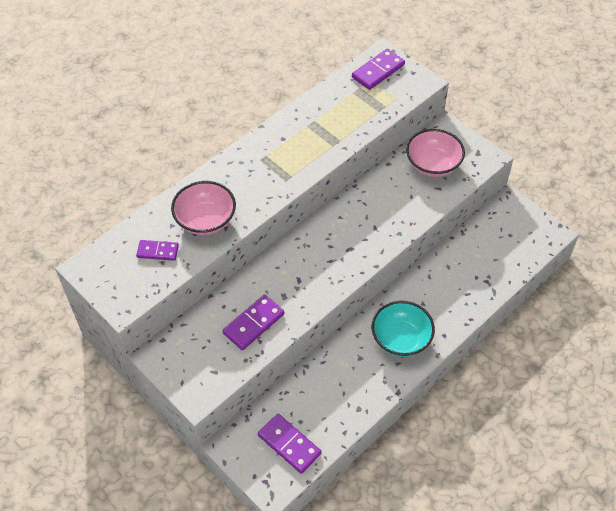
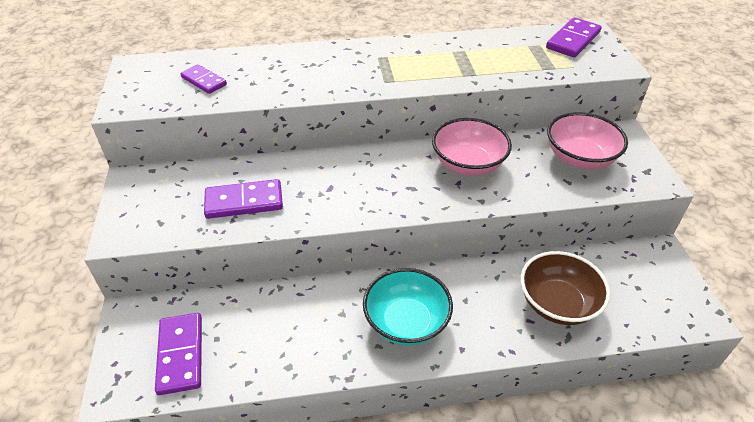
camera: 35 degrees right, 10 degrees down
pink bowl [171,181,236,235] -> pink bowl moved to [432,118,512,176]
purple domino [352,49,405,90] -> purple domino turned 45 degrees counterclockwise [546,17,602,57]
none -> brown bowl [520,251,610,325]

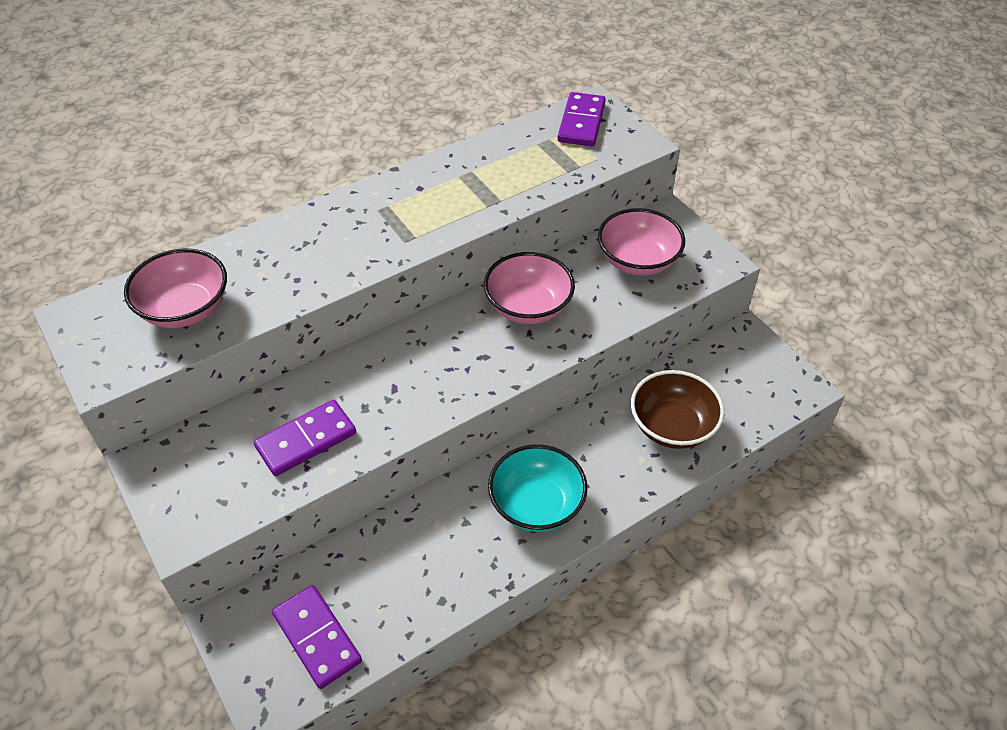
camera: 25 degrees left, 5 degrees up
purple domino [181,64,227,94] -> pink bowl [124,249,227,328]

